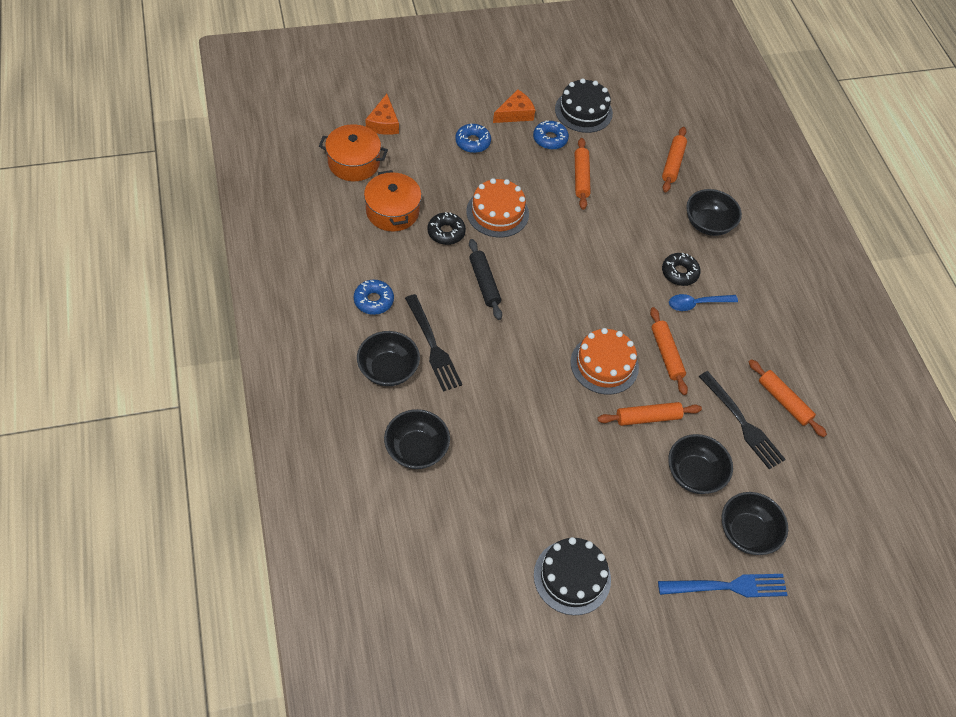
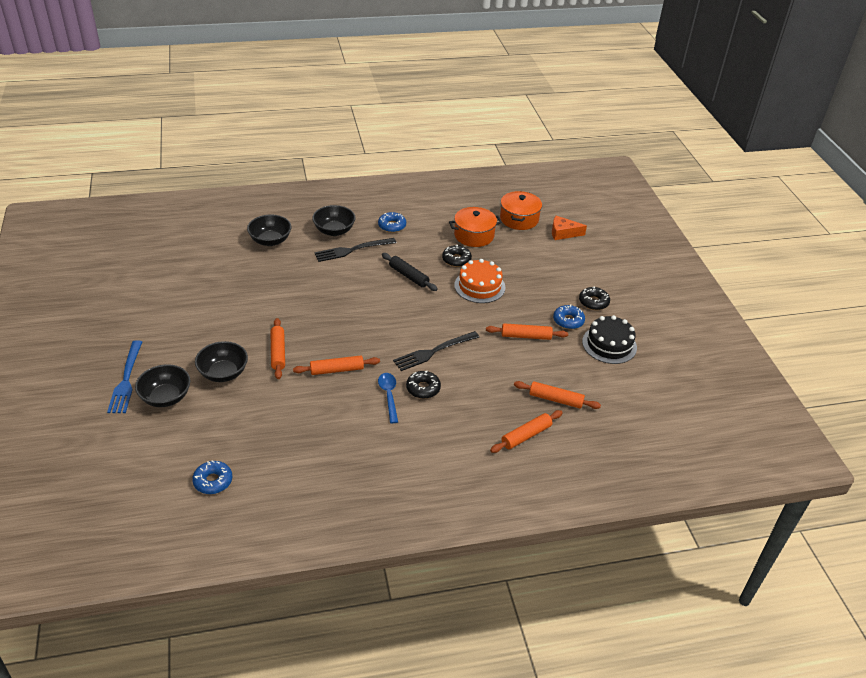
camera: 95 degrees right, 15 degrees down
blue donut [455,124,491,153] -> blue donut moved to [192,461,232,494]
black rolling pin [469,239,502,320] -> black rolling pin turned 60 degrees clockwise [382,253,438,291]
orange cheese [493,89,535,123] -> black donut [579,286,610,310]
black cake [534,537,611,615] -> none
orange cake [571,328,639,395] -> none
black bowl [686,189,742,236] -> none
black fork [699,371,786,470] -> black fork moved to [393,331,479,371]
orange rolling pin [749,359,827,437] -> orange rolling pin moved to [490,410,563,453]

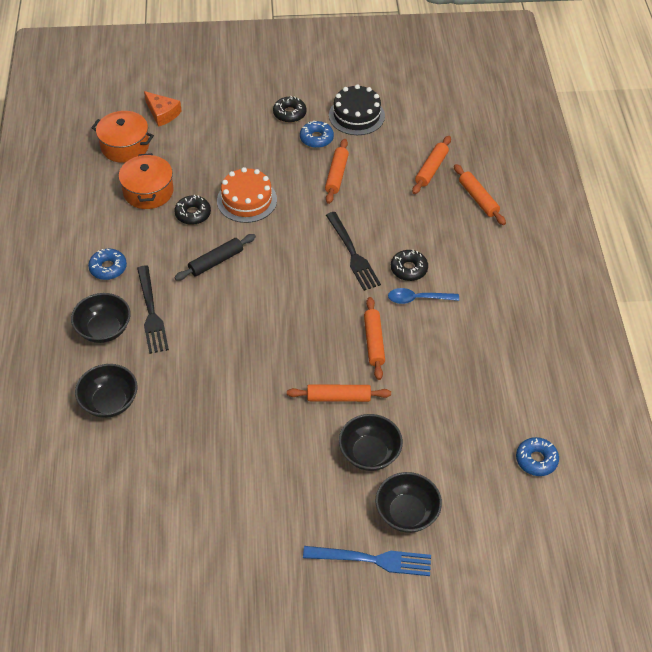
camera: 80 degrees left, 10 degrees up
orange cheese [552,216,587,240] -> orange cheese turned 60 degrees counterclockwise [144,91,182,127]

